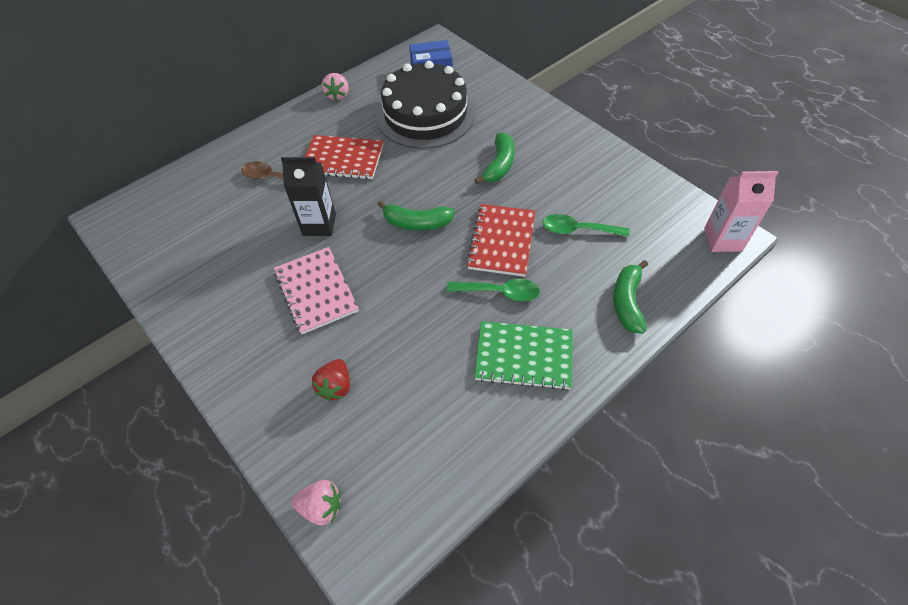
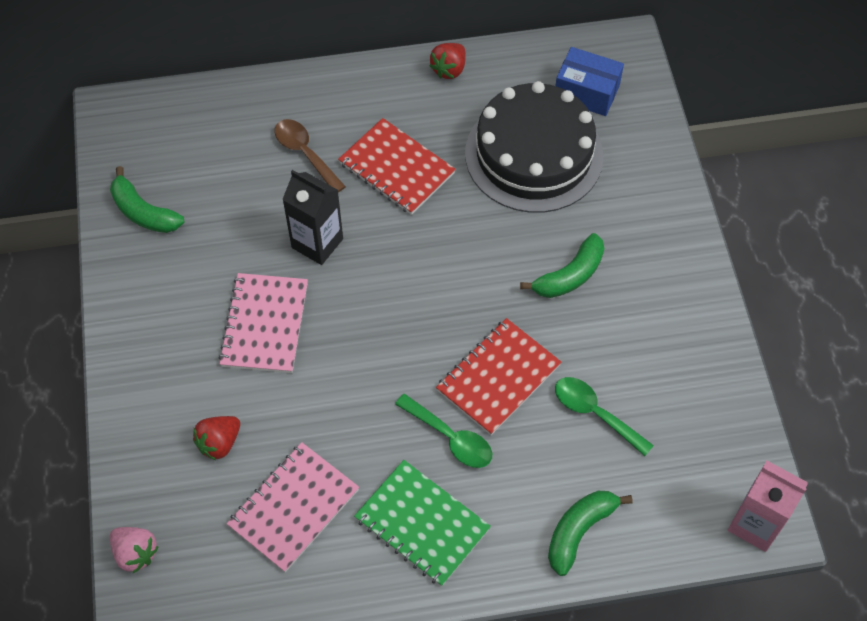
camera: 30 degrees right, 5 degrees up
pink strawberry [322,73,349,101] -> red strawberry [429,43,466,79]
green banana [377,200,455,230] -> green banana moved to [110,166,184,233]
none -> pink notebook [227,442,359,572]

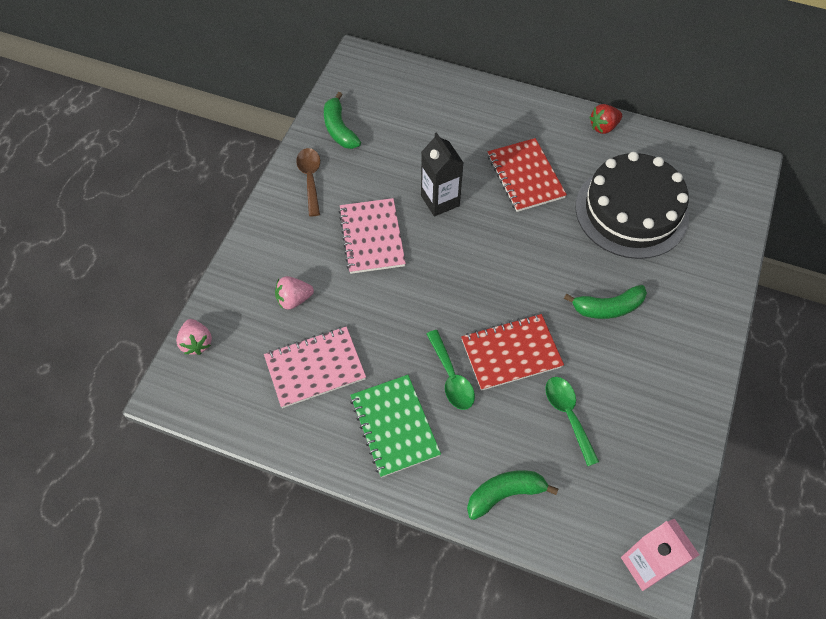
camera: 30 degrees right, 0 degrees up
red strawberry [193,416,240,460] -> pink strawberry [275,276,314,310]
pink notebook [218,273,308,373] -> pink notebook turned 45 degrees counterclockwise [338,198,406,274]
brown spoon [275,119,346,192] -> brown spoon moved to [296,148,320,216]
blue box [555,47,624,116] -> none

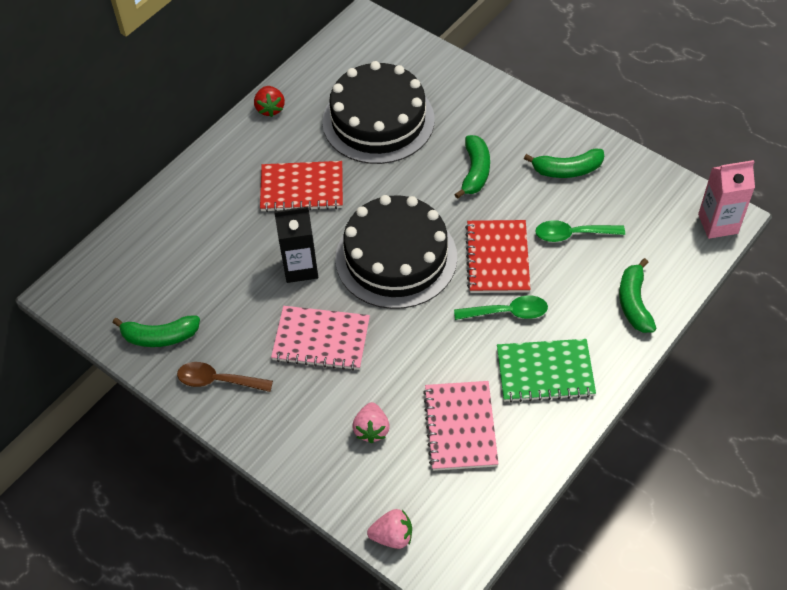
camera: 70 degrees left, 5 degrees down
none -> black cake [336,195,457,309]
none -> green banana [524,149,604,178]

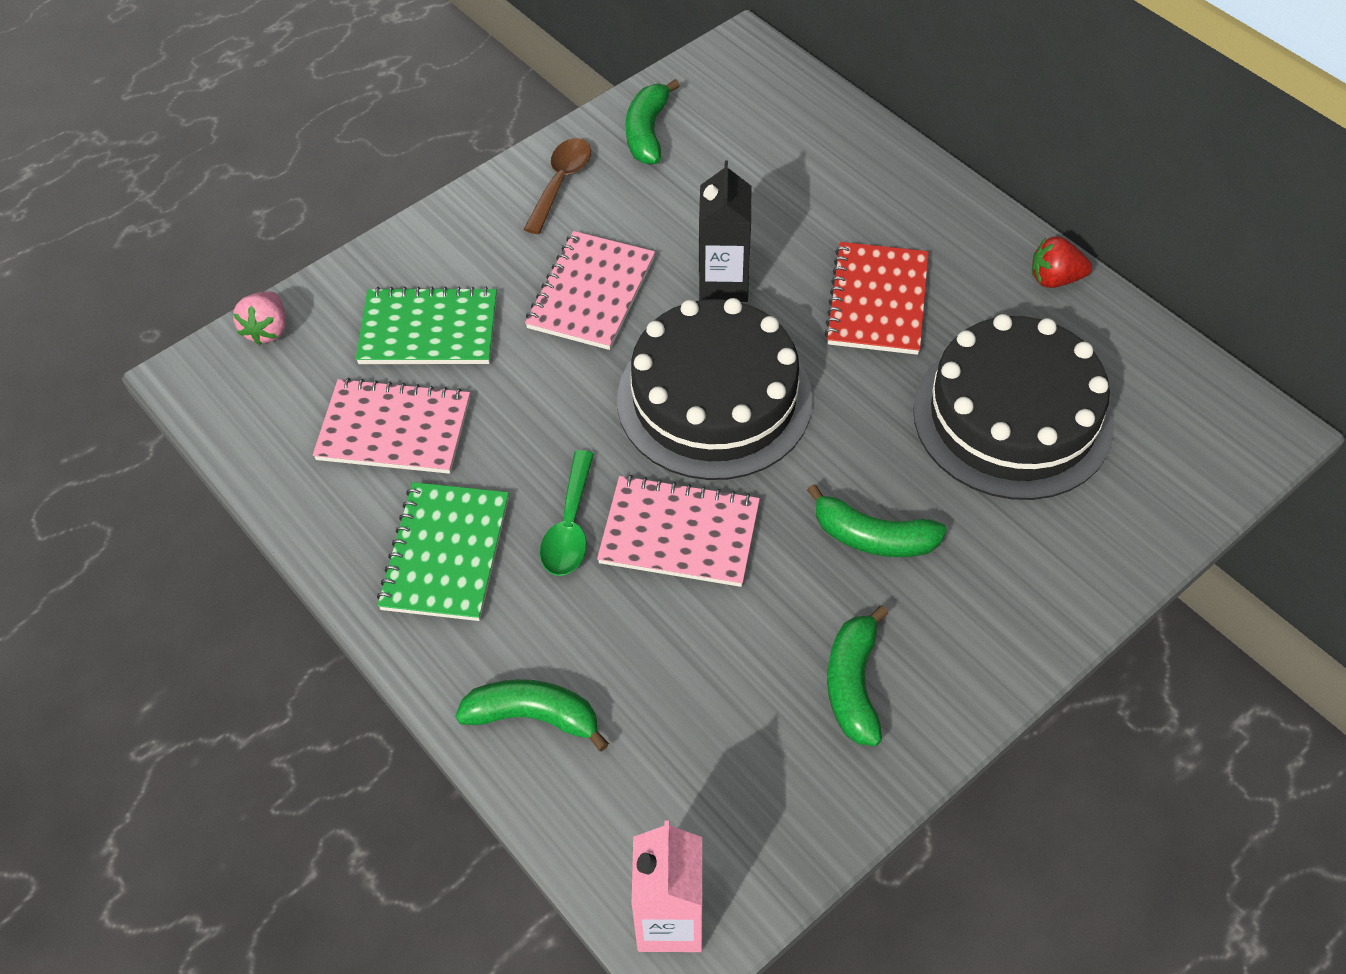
camera: 100 degrees right, 0 degrees up
pink strawberry [352,402,390,443] -> green notebook [356,287,497,364]
red notebook [465,220,530,293] -> pink notebook [597,475,760,587]
green spoon [535,220,625,242] -> none

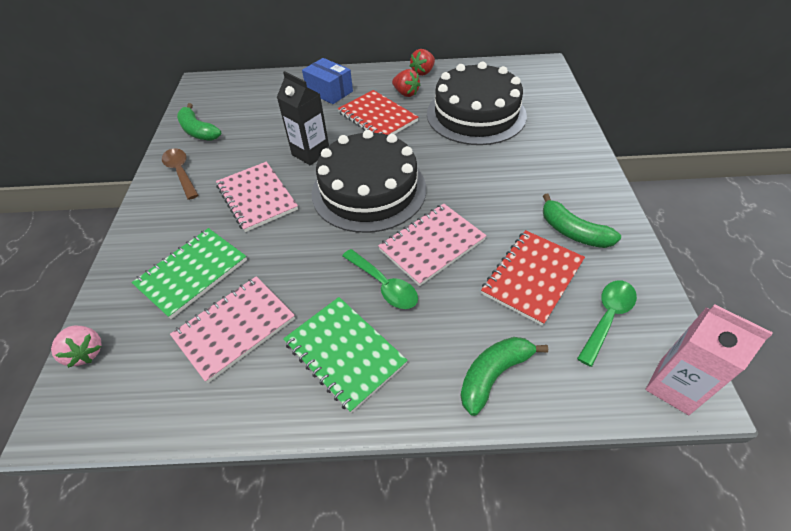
camera: 50 degrees left, 5 degrees down
green banana [807,484,947,557] -> none
none -> blue box [302,58,353,104]
none -> red strawberry [392,69,420,97]
none -> red notebook [481,230,585,326]
none -> green spoon [577,280,637,367]

